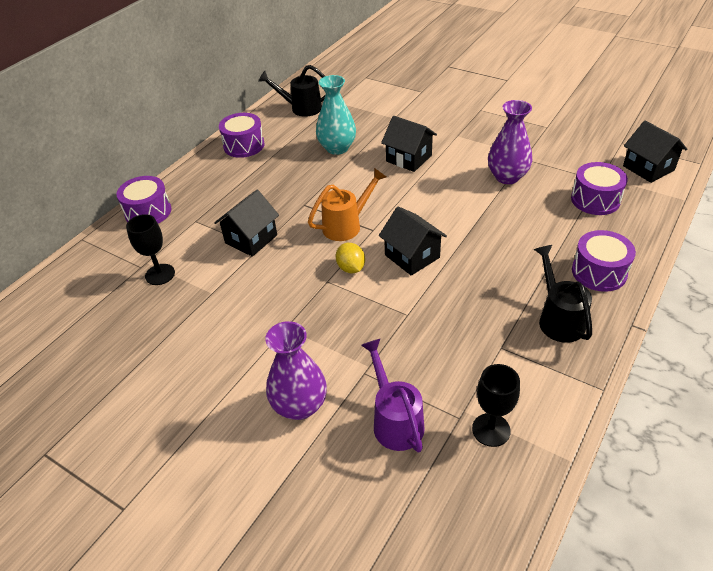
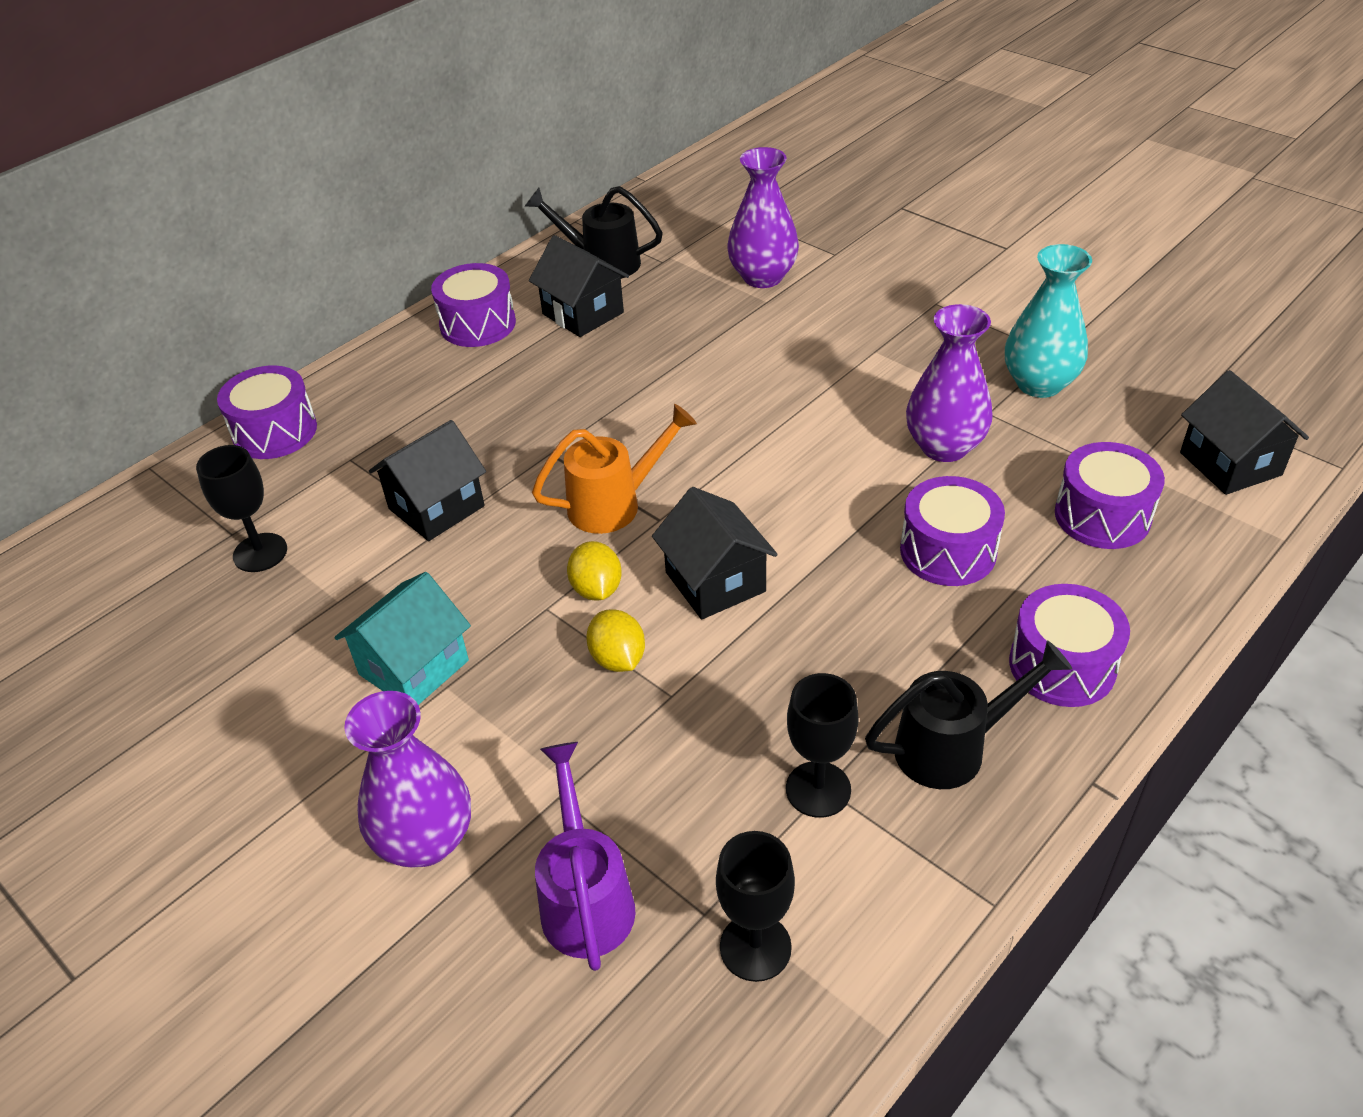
camera: 10 degrees right, 0 degrees up
turquoise vase [316,75,356,155] -> turquoise vase moved to [1005,244,1092,398]
black house [381,116,437,172] -> black house moved to [529,235,629,337]
black watering can [534,245,592,343] -> black watering can turned 75 degrees clockwise [865,640,1072,789]
none -> turquoise house [335,572,471,705]
none -> yellow lemon [586,609,645,672]
none -> purple vase [727,147,799,288]
none -> black goblet [786,673,859,818]
none -> purple drum [900,476,1005,586]

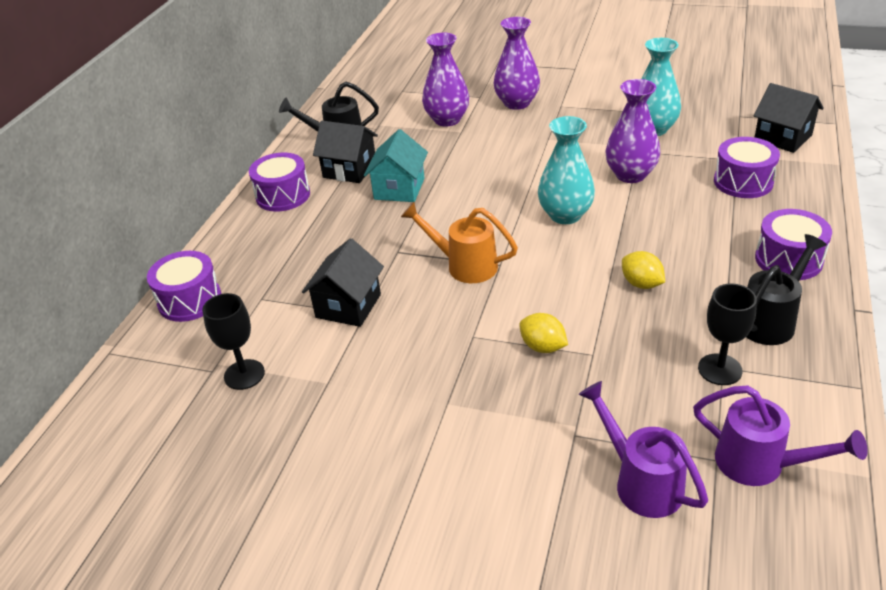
camera: 25 degrees left, 5 degrees down
turquoise house [335,572,471,705] -> turquoise house moved to [364,129,428,202]
purple vase [344,691,471,868] -> purple vase moved to [494,17,540,110]
orange watering can [532,404,697,534] -> orange watering can turned 105 degrees counterclockwise [401,202,518,283]
yellow lemon [567,541,622,601] -> yellow lemon moved to [622,251,665,289]
black house [652,487,778,619] -> none
black goblet [716,831,795,982] -> purple watering can [693,385,868,486]
purple drum [900,476,1005,586] -> none
none -> turquoise vase [538,116,595,224]

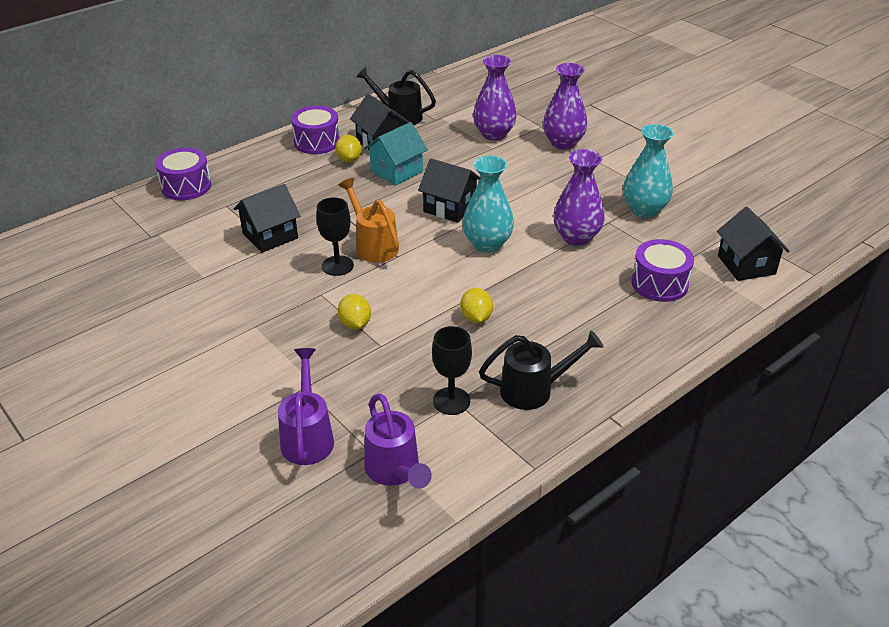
camera: 30 degrees right, 0 degrees up
black goblet [202,293,265,390] -> black goblet moved to [316,197,354,276]
purple drum [755,209,832,280] -> none
none -> yellow lemon [335,135,362,163]
none -> black house [418,158,481,223]

